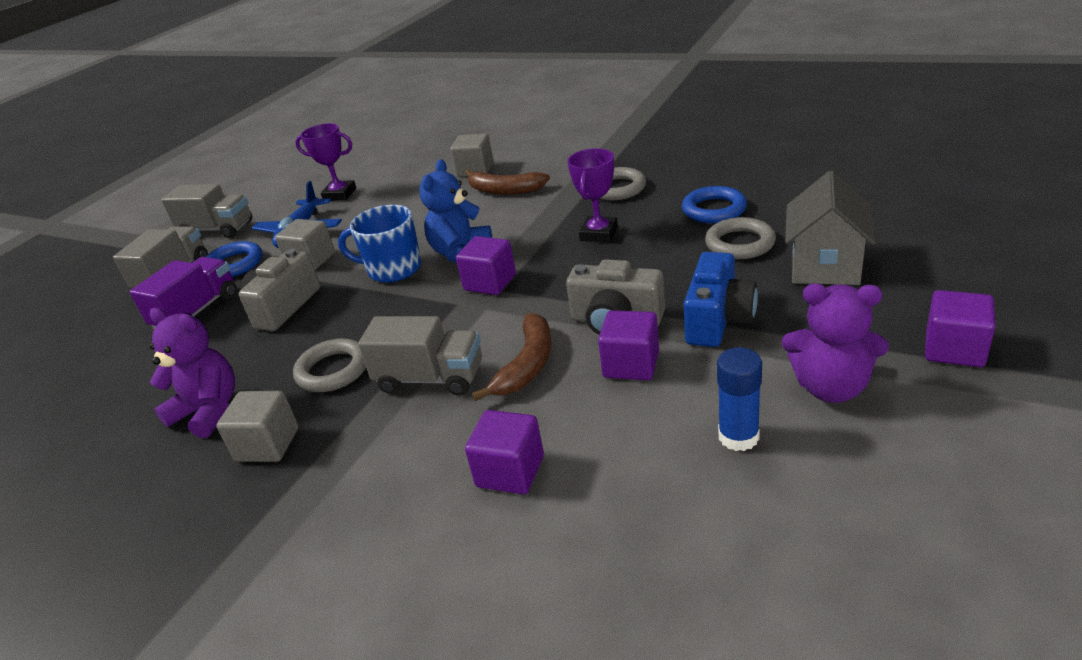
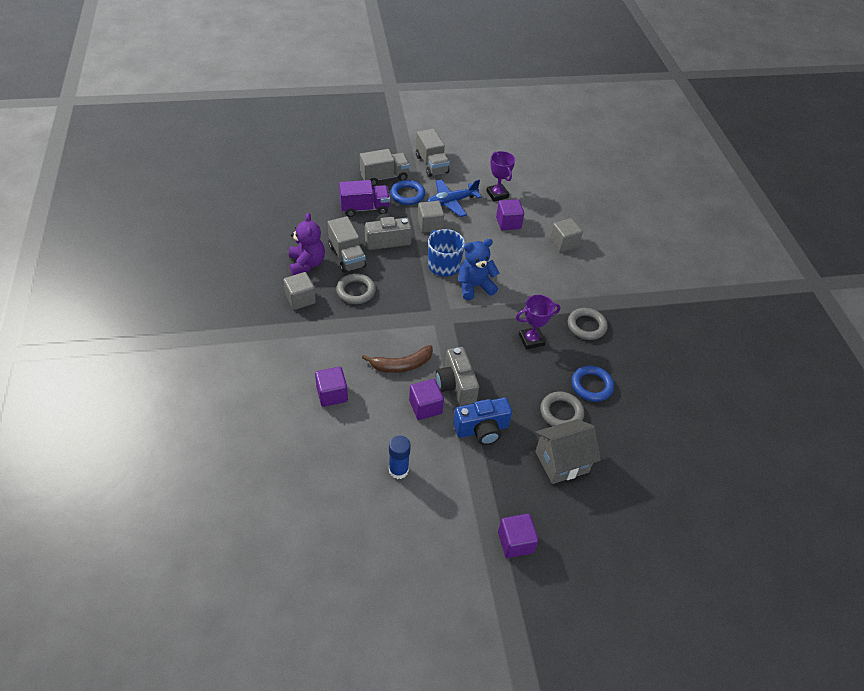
camera: 45 degrees right, 15 degrees up
grey truck [358,316,482,396] -> grey truck moved to [327,216,366,273]
purple cube [456,236,516,295] -> purple cube moved to [496,199,524,230]
brown banana [465,169,550,195] -> none
purple teddy bear [782,283,889,403] -> none

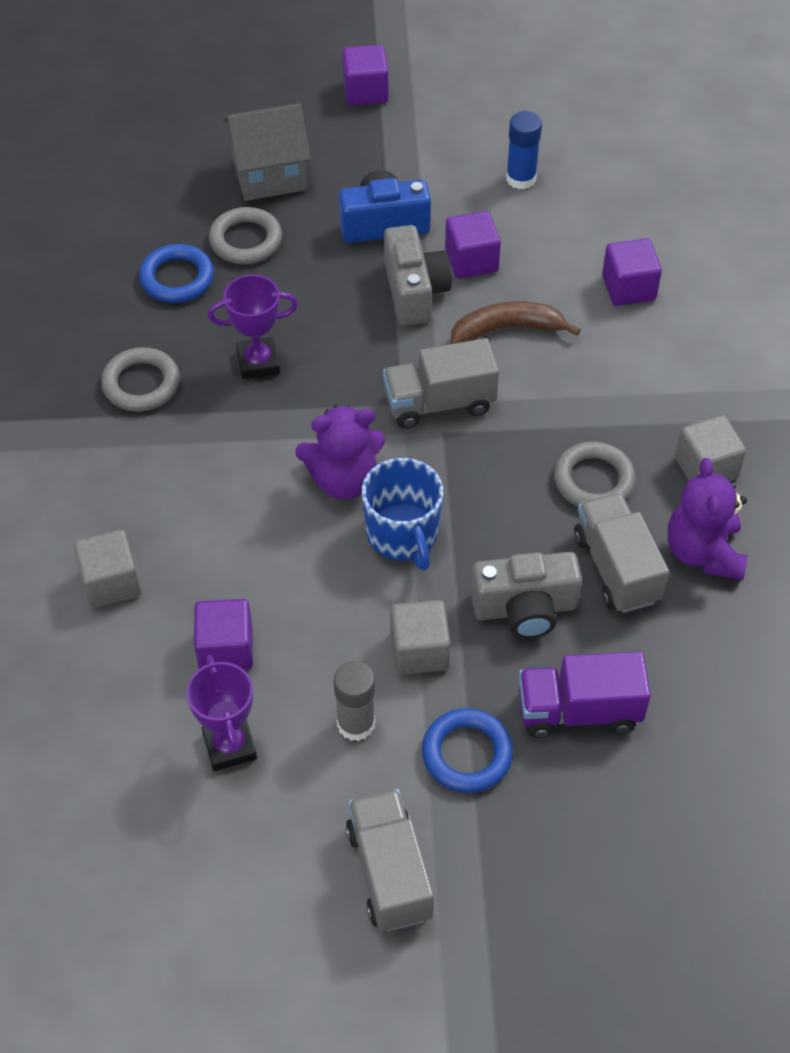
camera: 170 degrees left, 5 degrees up
grey truck [360,149,410,186] -> grey truck moved to [383,338,499,429]
blue plane [427,179,482,217] -> grey glue stick [334,661,375,741]
blue teddy bear [458,239,499,300] -> purple teddy bear [295,405,385,499]

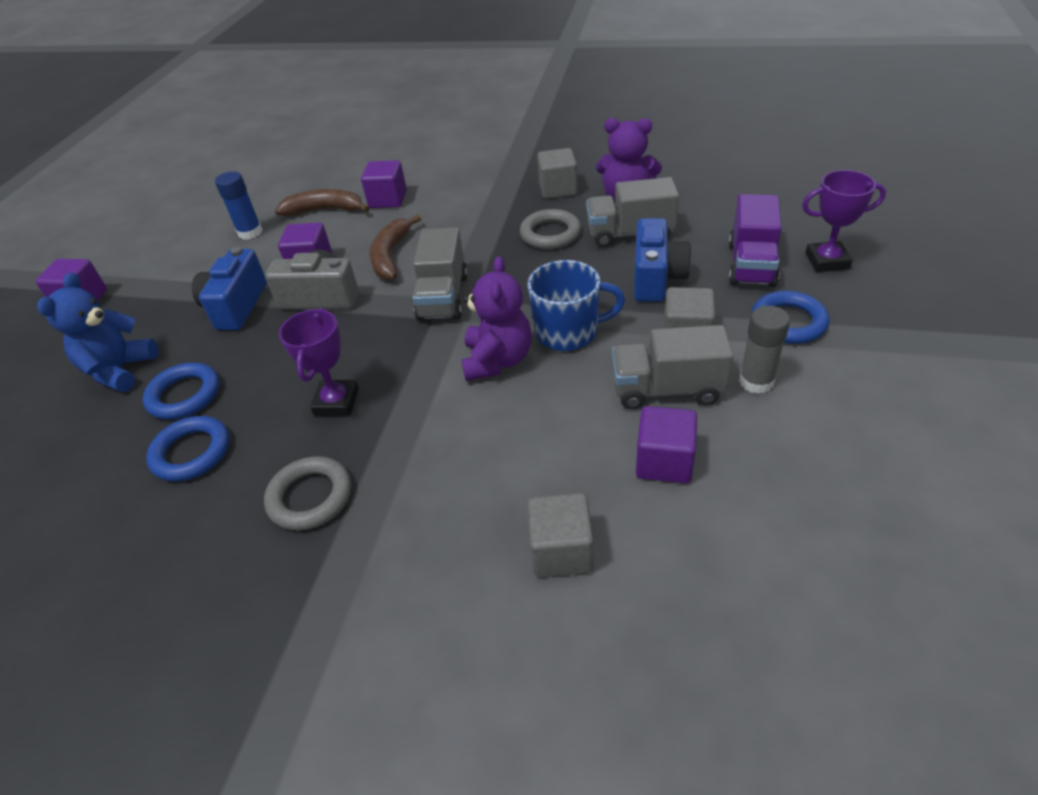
camera: 70 degrees left, 10 degrees down
purple trophy [186,655,257,771] -> purple trophy moved to [802,170,886,272]
grey ring [209,207,282,264] -> blue ring [142,363,220,420]
grey house [224,103,311,201] -> blue teddy bear [38,273,158,392]
grey truck [346,789,434,932] -> grey truck moved to [612,325,733,409]
grey camera [471,552,582,638] -> blue camera [634,218,692,302]
none -> brown banana [275,189,369,216]

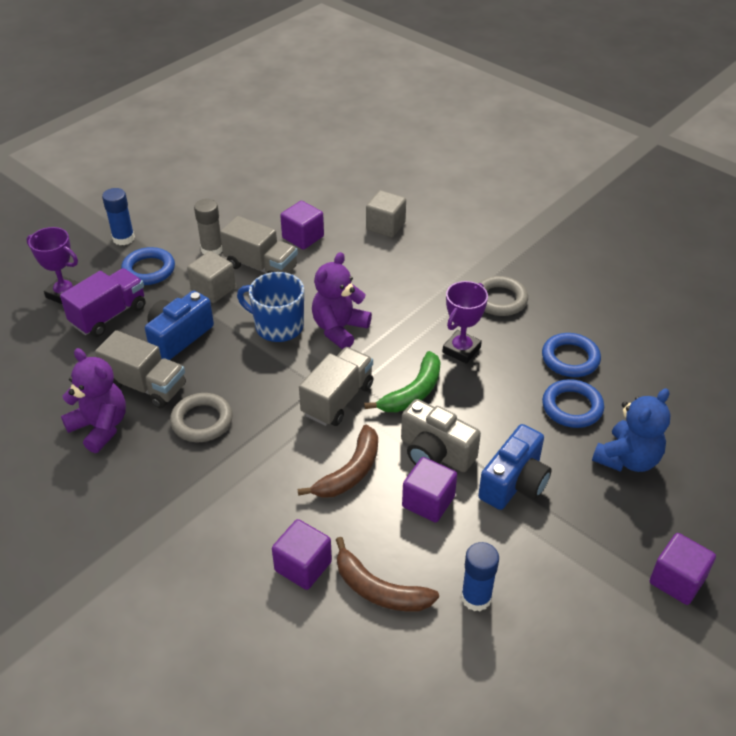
camera: 155 degrees left, 0 degrees up
grey cube [537,148,578,199] -> none
none -> blue glue stick [102,188,135,245]
none -> green banana [364,351,441,412]

